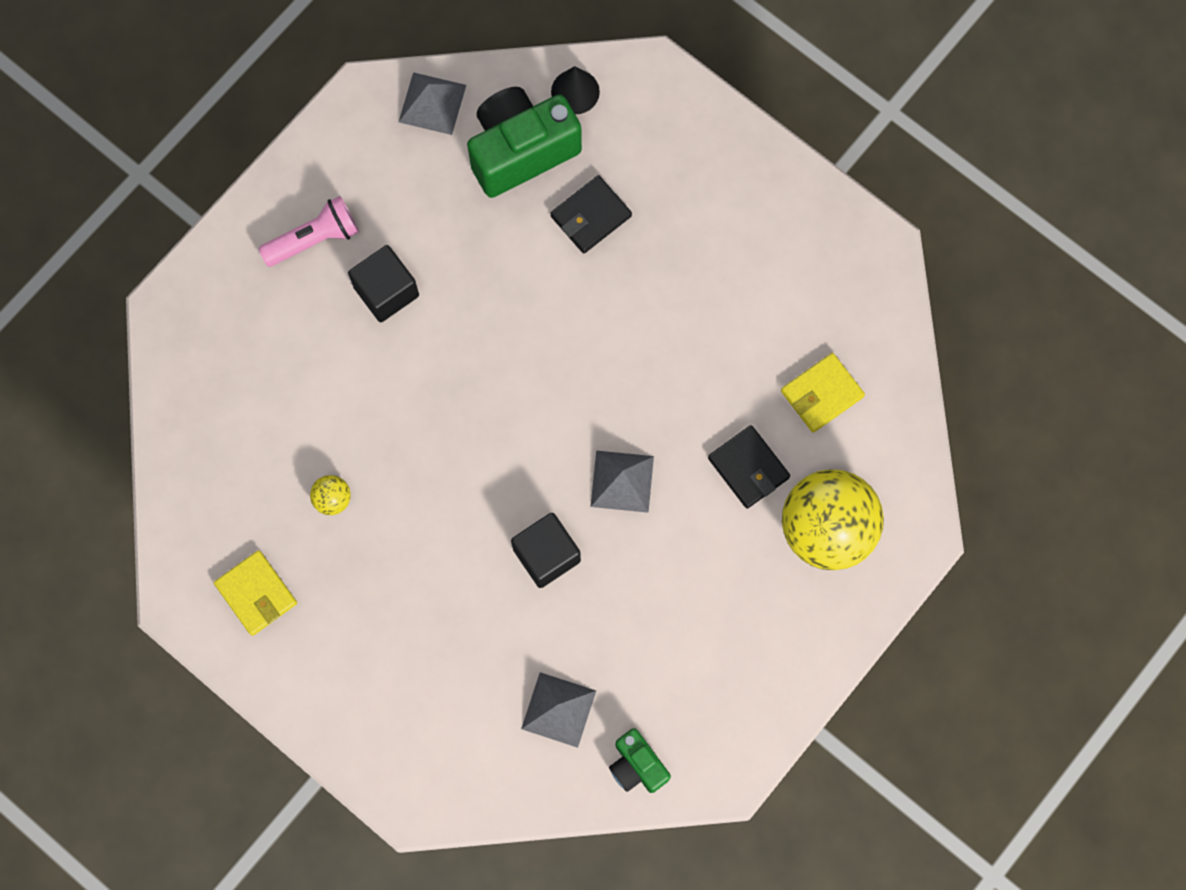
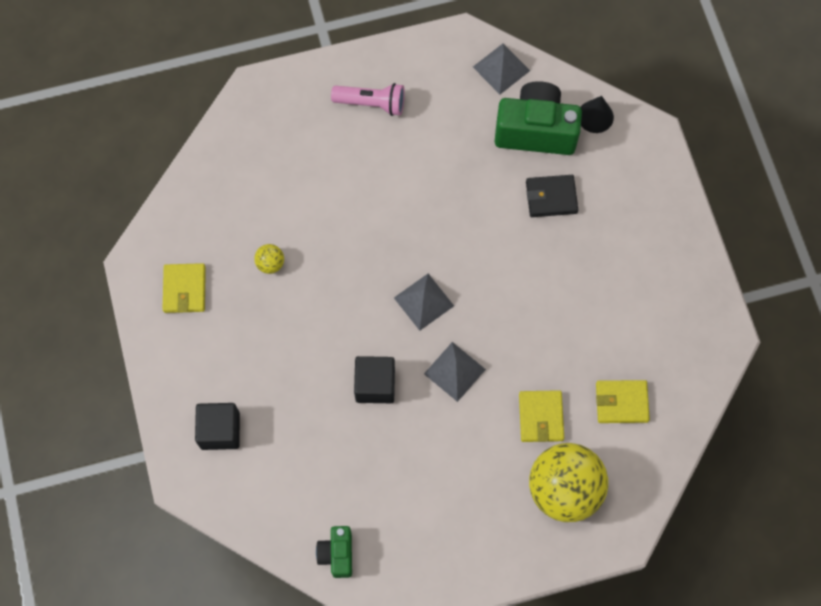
camera: 35 degrees right, 5 degrees down
black cube [348,245,419,322] -> black cube moved to [195,403,240,450]
grey pyramid [521,672,596,748] -> grey pyramid moved to [394,274,454,331]
black wallet [708,425,790,509] -> yellow wallet [519,390,564,442]

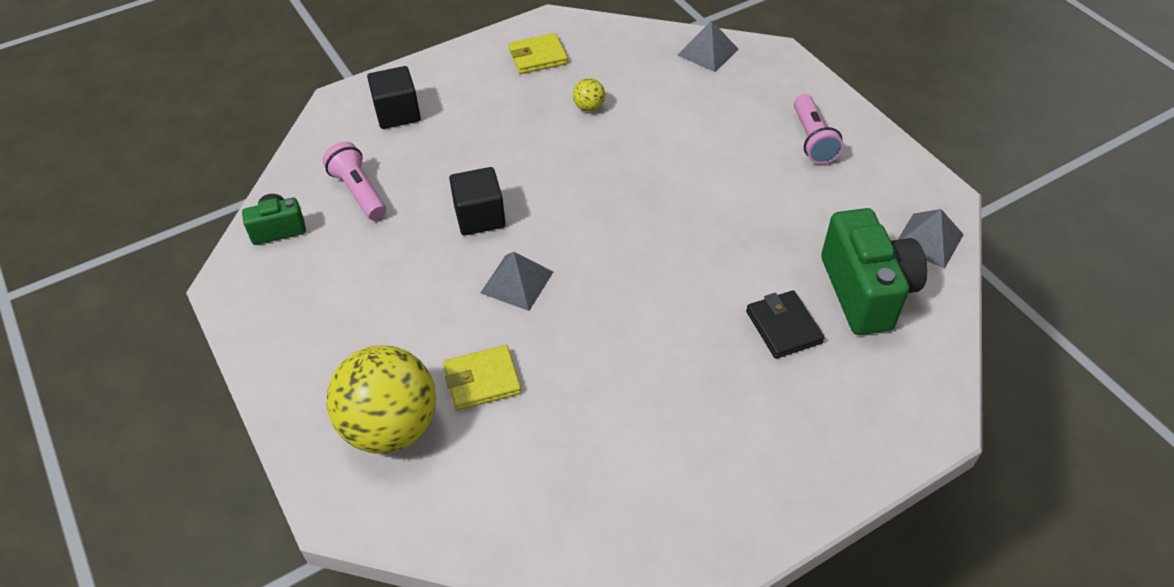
camera: 75 degrees right, 20 degrees down
grey pyramid [394,274,454,331] -> grey pyramid moved to [678,20,739,72]
black cone [581,96,614,133] -> none
yellow wallet [596,380,650,423] -> none
none -> pink flashlight [323,142,386,220]

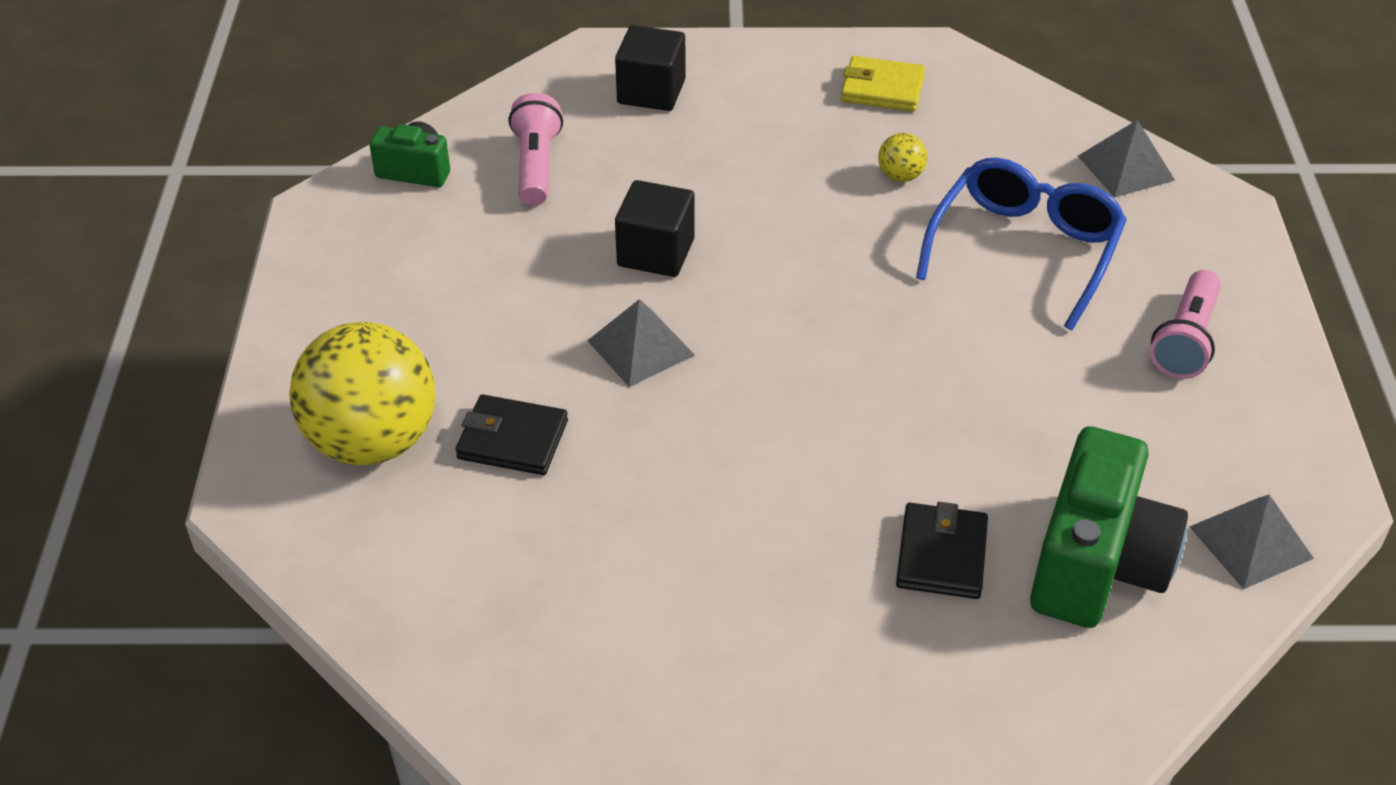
camera: 30 degrees right, 5 degrees down
yellow wallet [443,345,521,410] -> black wallet [455,394,568,475]
none -> blue glasses [916,158,1127,330]

